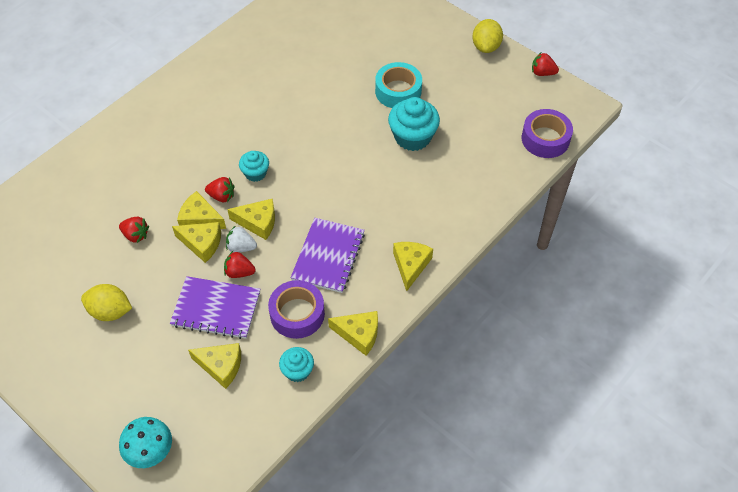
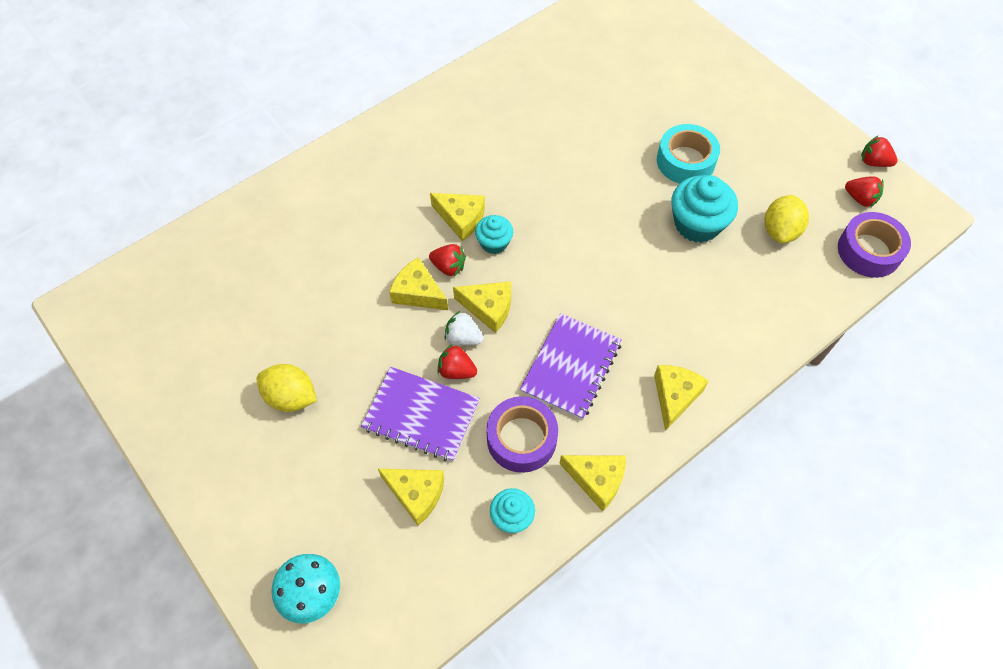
camera: 10 degrees right, 5 degrees up
red strawberry [119,217,149,243] -> red strawberry moved to [845,176,884,207]
yellow cheese [172,222,221,263] -> yellow cheese moved to [430,193,485,241]
yellow lemon [472,19,503,53] -> yellow lemon moved to [765,195,809,243]

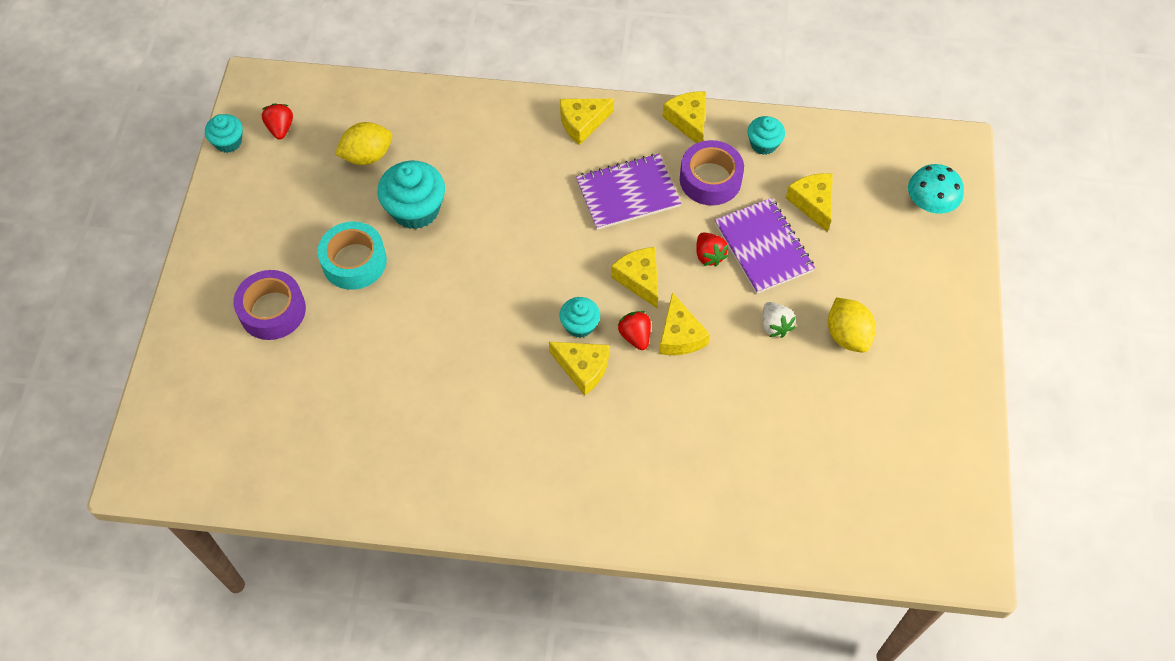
camera: 135 degrees left, 0 degrees up
yellow cheese [430,193,485,241] -> yellow cheese turned 135 degrees clockwise [549,342,609,395]
white strawberry [444,311,483,345] -> white strawberry moved to [762,302,796,338]
purple tape [838,212,911,278] -> purple tape moved to [234,270,306,340]
red strawberry [861,135,898,167] -> turquoise cupcake [205,114,243,153]

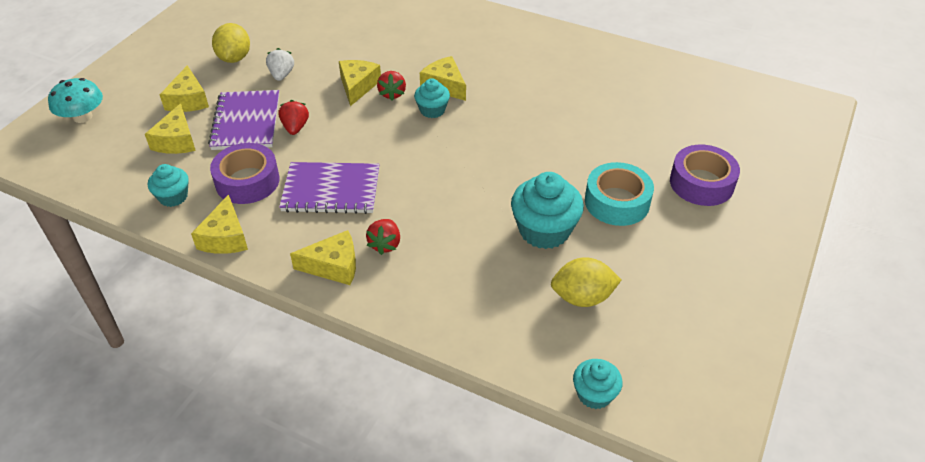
camera: 160 degrees left, 15 degrees down
turquoise cupcake [205,114,243,153] -> turquoise cupcake moved to [573,359,623,409]
red strawberry [262,103,293,140] -> red strawberry moved to [366,219,400,255]
yellow cheese [611,247,658,308] -> yellow cheese moved to [160,65,209,112]

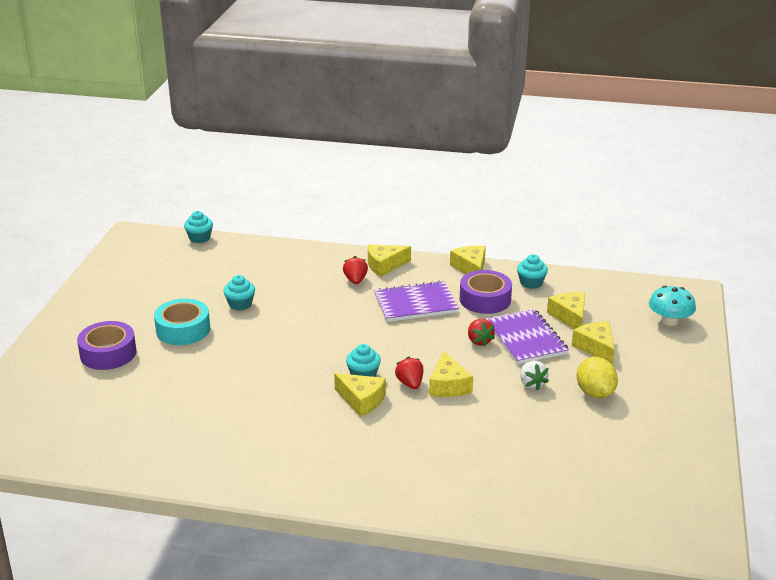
camera: 165 degrees right, 15 degrees down
turquoise cupcake [511,172,584,249] -> turquoise cupcake [223,275,255,310], size x0.58
yellow lemon [551,257,621,307] -> none

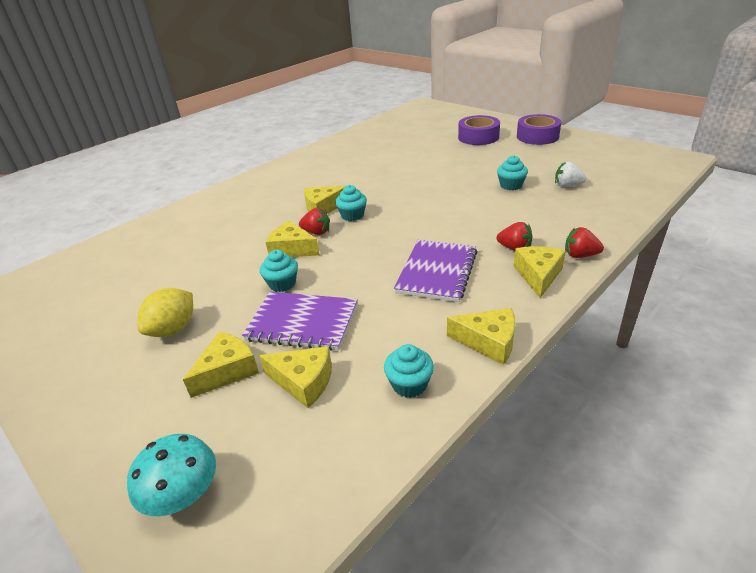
camera: 125 degrees right, 5 degrees up
turquoise tape [154,299,210,345] -> none
turquoise cupcake [184,211,213,243] -> turquoise cupcake moved to [260,250,298,292]
purple tape [460,270,512,314] -> purple tape moved to [517,114,561,145]
red strawberry [468,319,495,347] -> red strawberry moved to [565,227,604,258]
white strawberry [520,361,549,391] -> white strawberry moved to [555,162,586,187]
yellow cheese [572,321,615,365] -> yellow cheese turned 60 degrees counterclockwise [183,332,259,398]
yellow lemon [577,357,618,398] -> yellow lemon turned 75 degrees counterclockwise [137,288,193,337]

